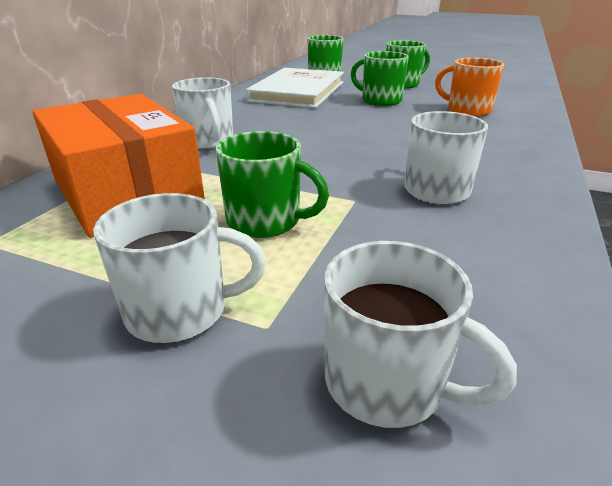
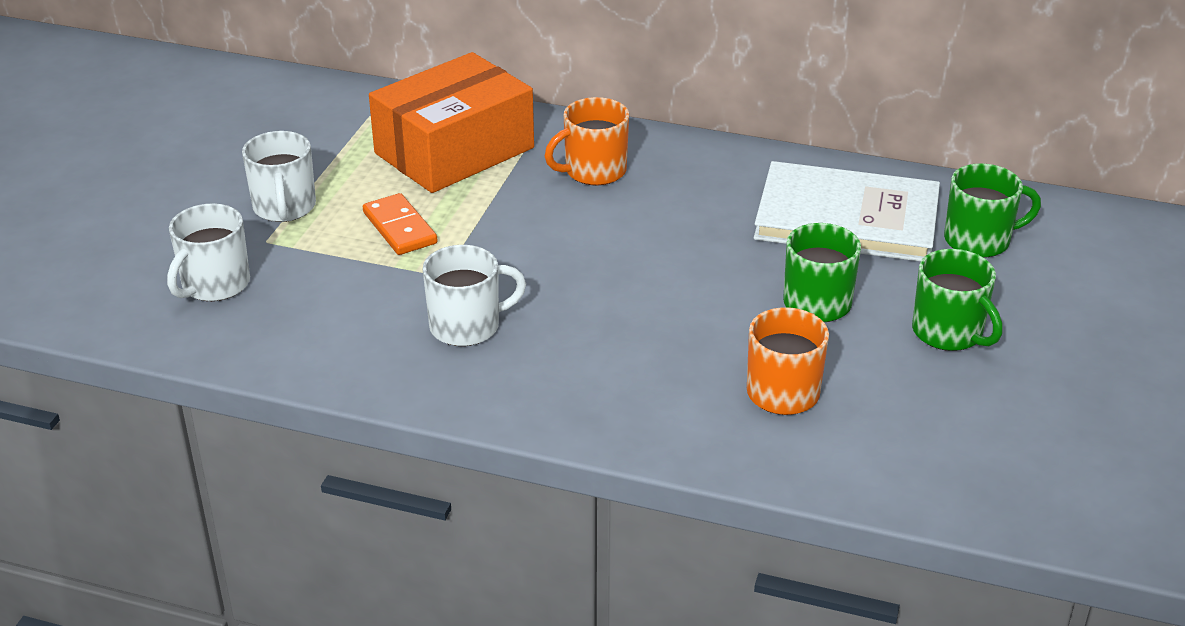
camera: 85 degrees right, 5 degrees up
white mug [172,77,233,149] -> orange mug [545,97,629,185]
green mug [216,131,329,238] -> orange domino [363,193,438,255]

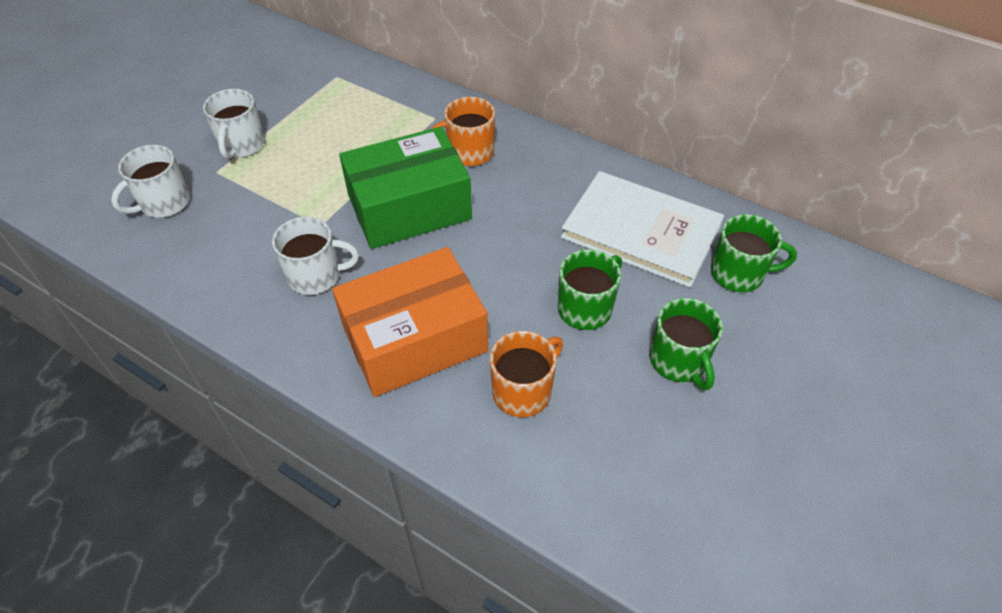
camera: 15 degrees right, 15 degrees up
orange domino [363,193,438,255] -> none
orange box [369,52,534,193] -> orange box moved to [332,247,488,397]
none -> green box [339,127,472,249]

